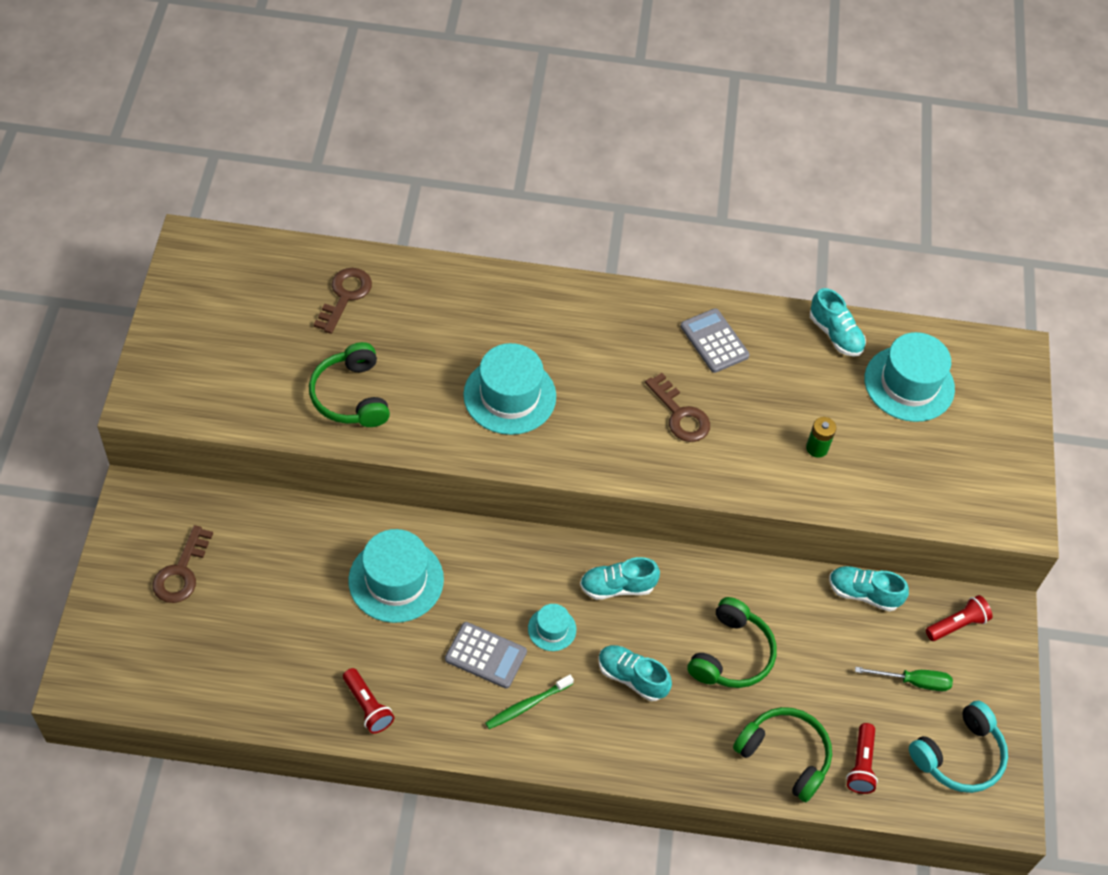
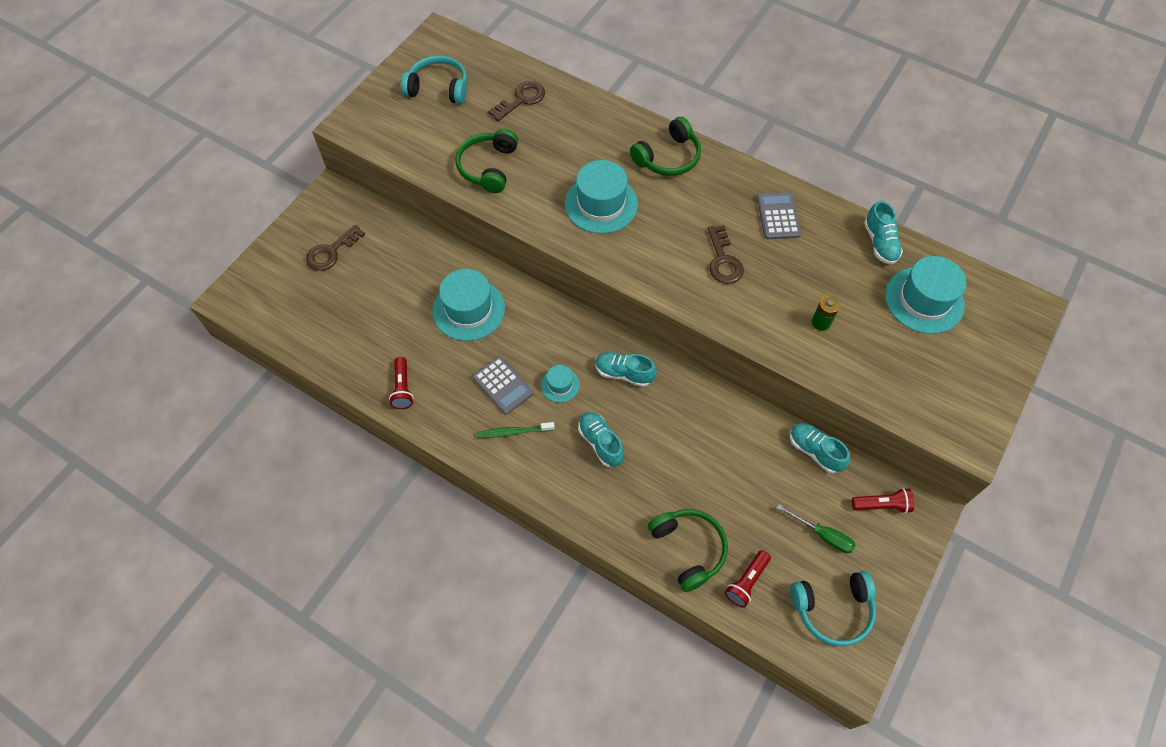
camera: 30 degrees right, 5 degrees up
green headphones [688,597,777,688] -> green headphones moved to [630,117,701,176]
none -> turquoise headphones [401,55,467,104]

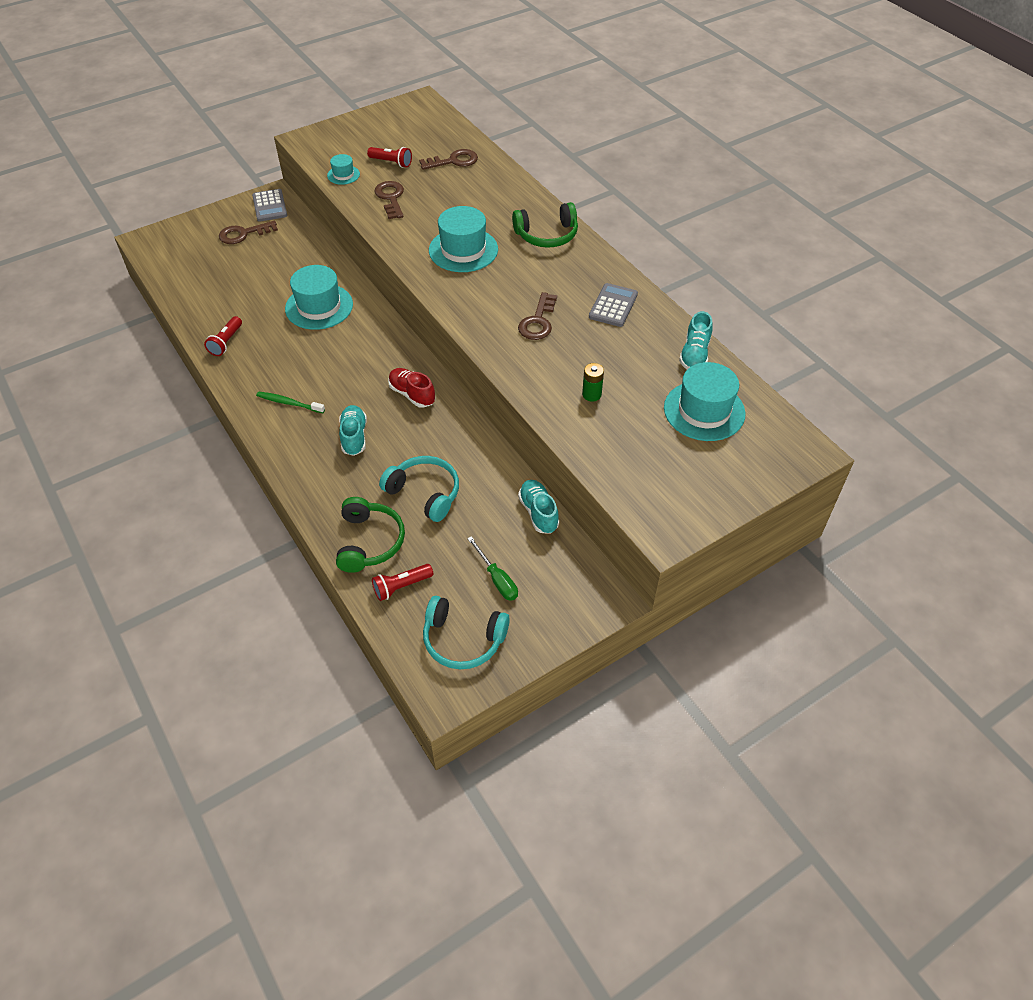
camera: 25 degrees right, 10 degrees down
turquoise headphones [401,55,467,104] -> turquoise headphones moved to [379,456,459,522]
green headphones [455,129,518,193] -> brown key [374,181,404,219]
grey calculator [472,356,534,415] -> grey calculator moved to [252,189,287,222]
turquoise hat [541,365,580,403] -> turquoise hat moved to [327,154,360,185]
turquoise shoe [595,352,657,387] -> red shoe [388,368,435,408]
red flashlight [852,488,914,514] -> red flashlight moved to [367,147,412,168]

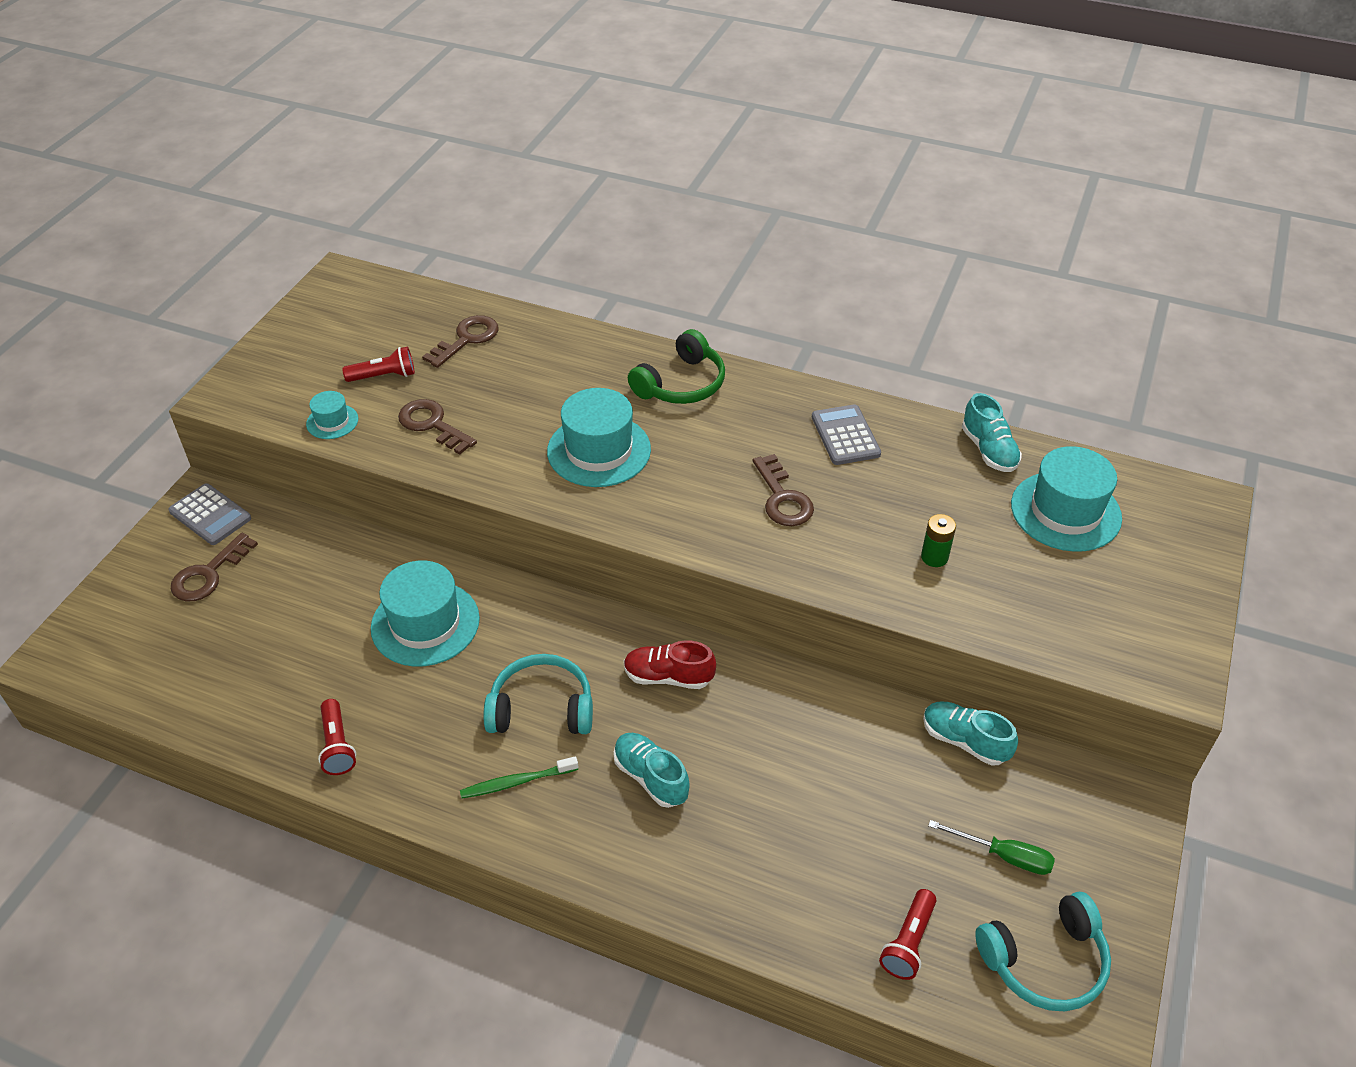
camera: 35 degrees left, 5 degrees down
green headphones [336,497,405,573] -> none
turquoise headphones [379,456,459,522] -> turquoise headphones moved to [483,654,593,734]

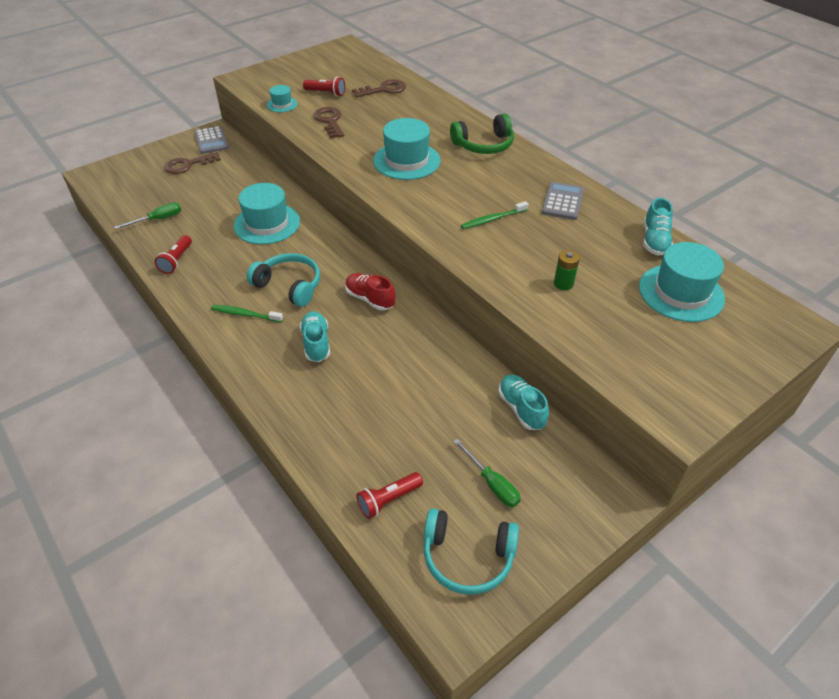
camera: 30 degrees right, 0 degrees up
brown key [753,454,814,526] -> green toothbrush [461,201,528,229]
none -> green screwdriver [114,202,181,229]

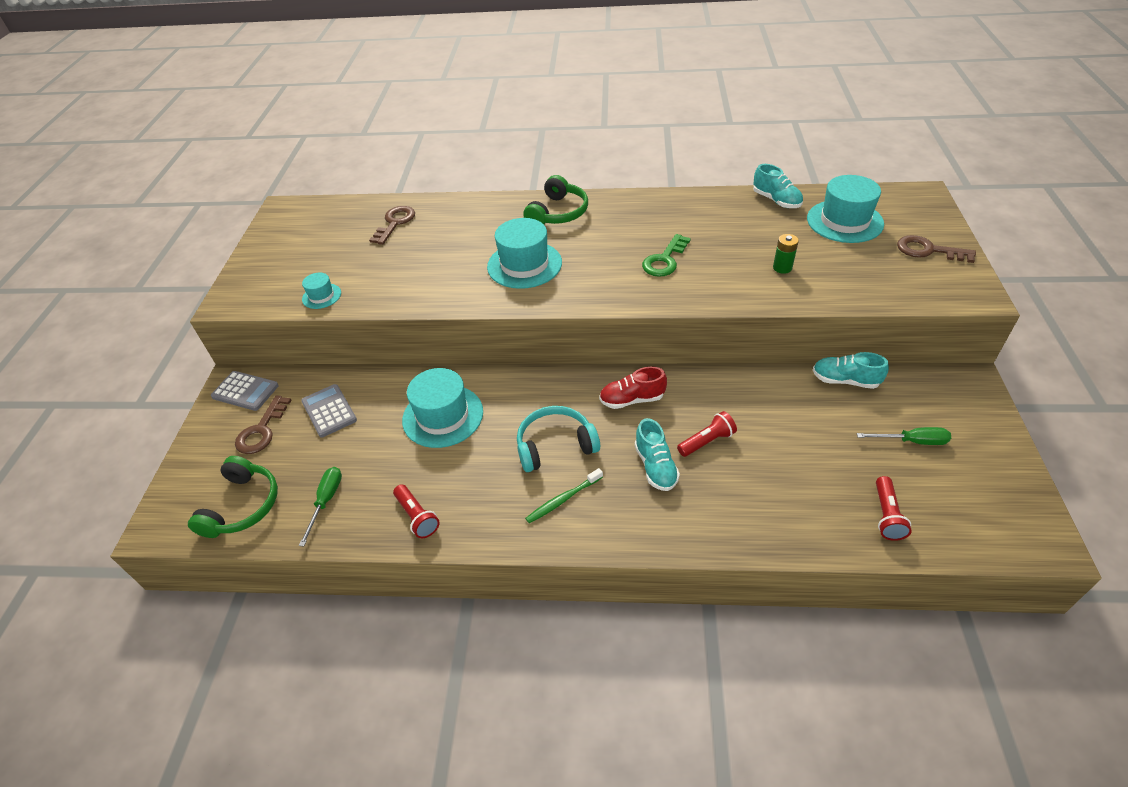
camera: 45 degrees left, 0 degrees up
turquoise shoe [300,311,330,362] -> turquoise shoe turned 135 degrees counterclockwise [635,418,680,491]
red flashlight [303,77,345,96] -> red flashlight moved to [677,411,737,457]
brown key [314,107,344,138] -> brown key moved to [897,235,976,263]
turquoise headphones [424,508,519,595] -> none
green toothbrush [461,201,528,229] -> green key [642,234,691,277]
grey calculator [542,182,584,220] -> grey calculator moved to [301,384,357,438]
none -> green headphones [188,456,278,538]

